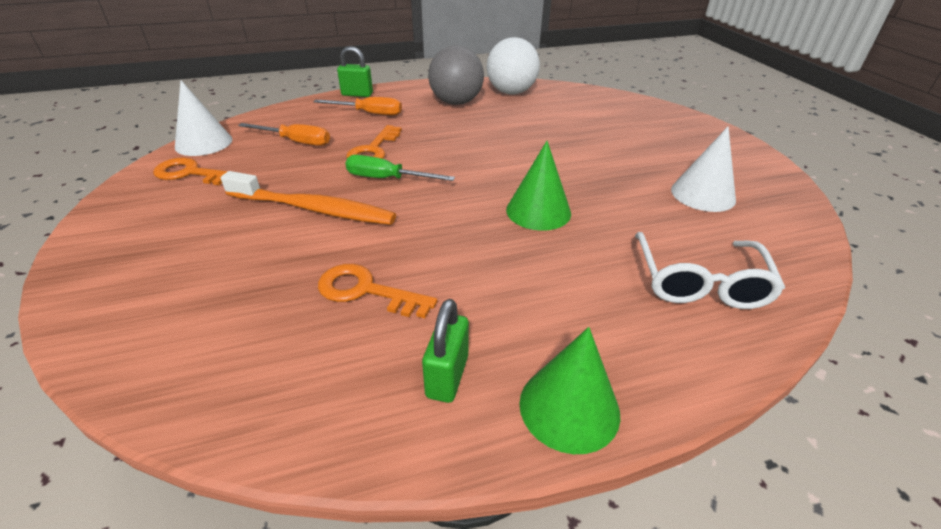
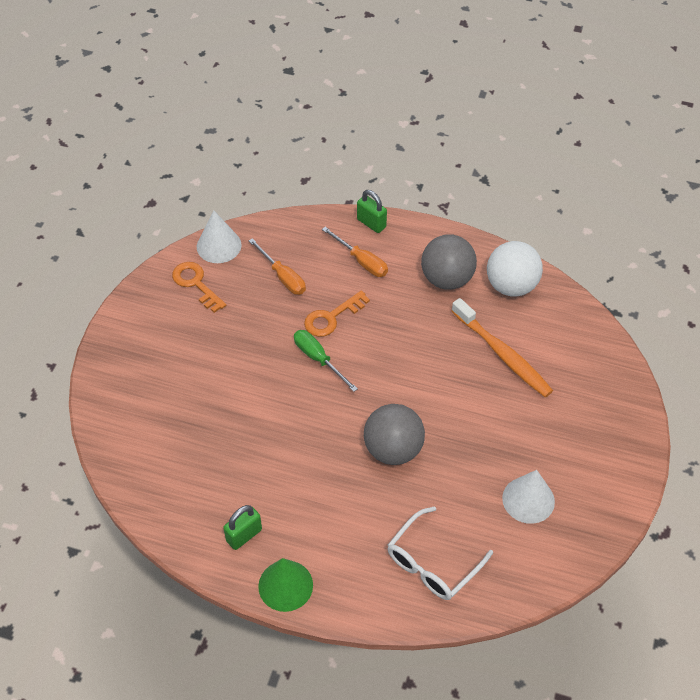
camera: 35 degrees right, 15 degrees up
orange toothbrush [221,171,396,225] -> orange toothbrush moved to [452,298,553,397]
orange key [318,264,437,318] -> none
green cone [506,141,571,231] -> grey ball [364,404,425,465]

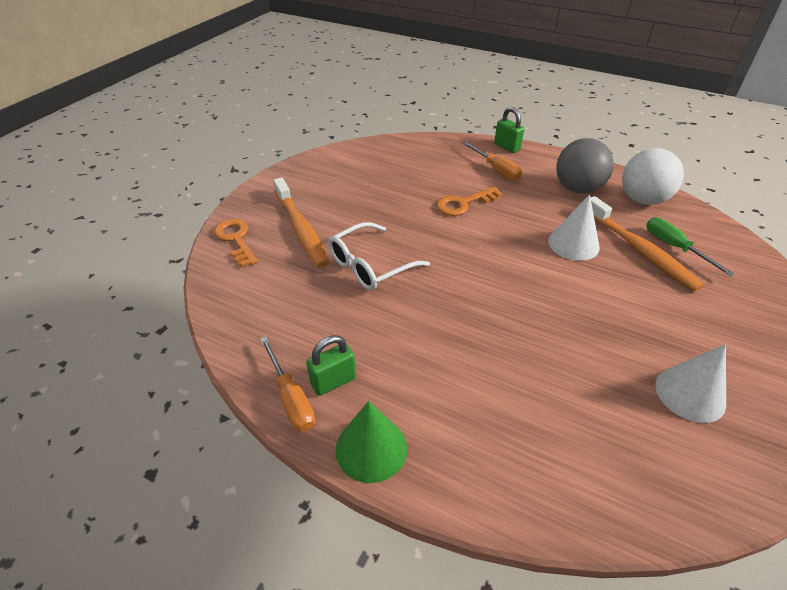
camera: 10 degrees right, 10 degrees down
orange key [172,262,226,313] -> orange key moved to [214,219,258,267]
white cone [197,210,241,263] -> white cone moved to [548,194,600,261]
orange screwdriver [249,238,306,295] -> orange screwdriver moved to [260,336,315,432]
green screwdriver [294,330,358,392] -> green screwdriver moved to [646,217,735,276]
grey ball [364,404,425,465] -> none
white glasses [388,506,493,600] -> white glasses moved to [328,222,430,291]
none -> orange toothbrush [273,177,329,267]

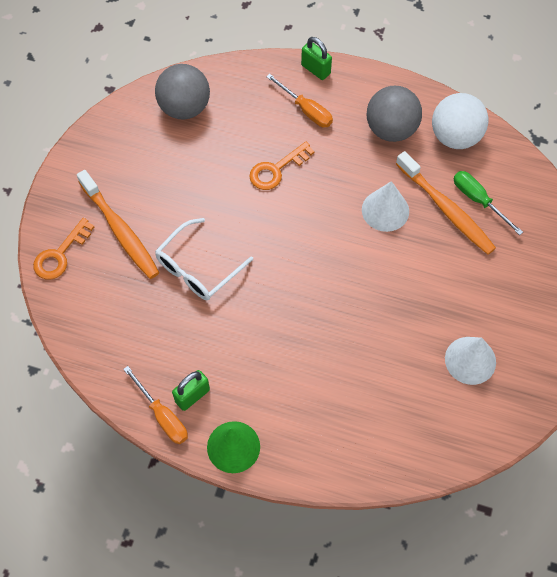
camera: 10 degrees left, 20 degrees up
orange key [214,219,258,267] -> orange key turned 105 degrees counterclockwise [33,218,94,279]
none -> grey ball [155,64,210,120]

